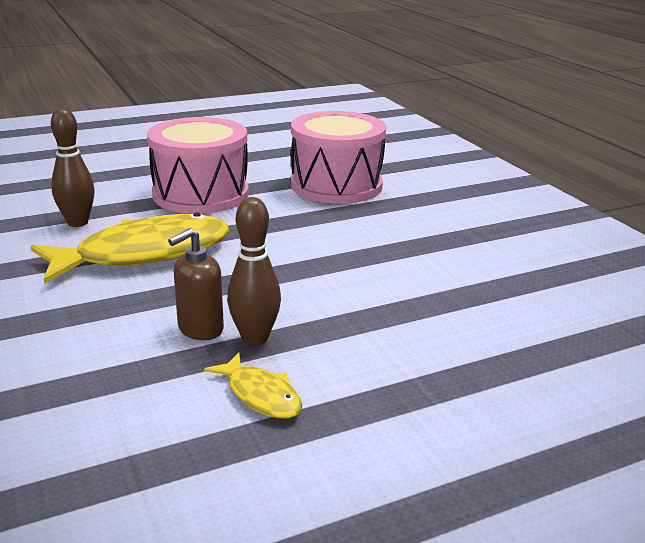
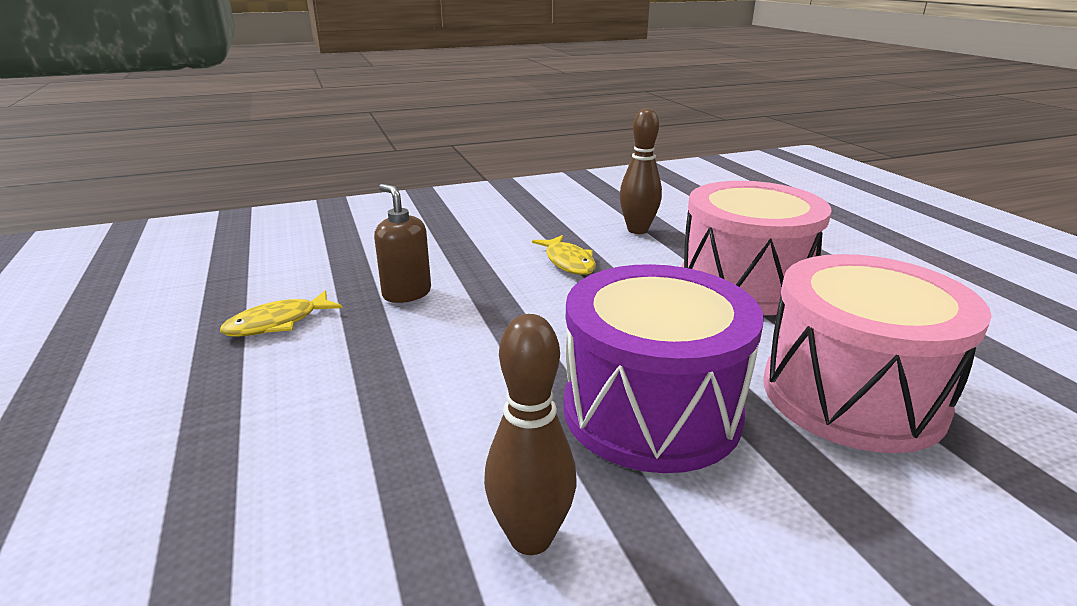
camera: 95 degrees right, 0 degrees up
yellow fish [30,212,229,284] -> yellow fish [532,235,596,275], size x0.47
brown bowling pin [227,197,281,346] -> brown bowling pin moved to [484,314,576,555]
none -> purple drum [563,264,764,473]

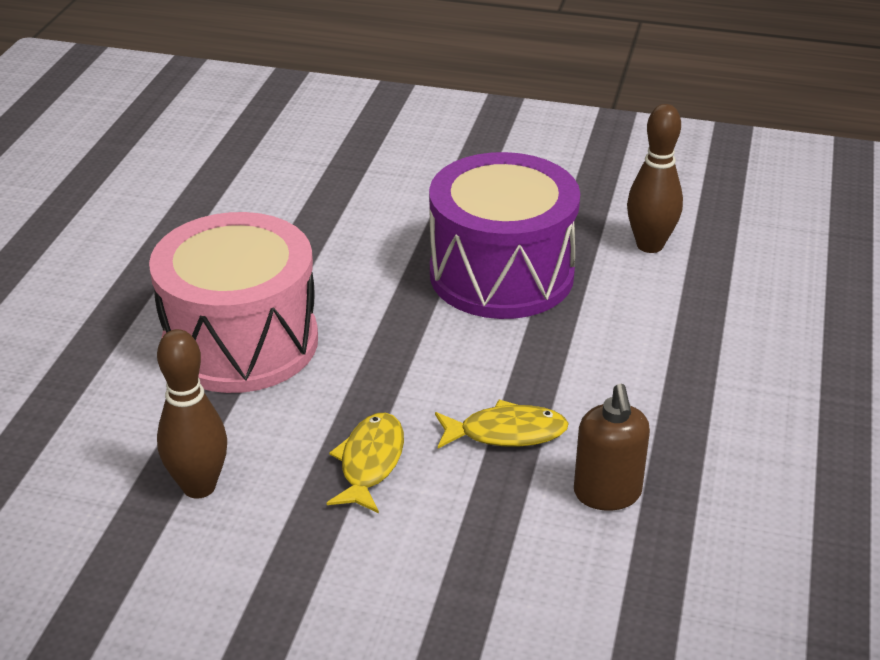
camera: 145 degrees left, 10 degrees up
yellow fish [220,290,343,337] -> yellow fish moved to [435,400,569,449]
pink drum [763,254,992,453] -> none

